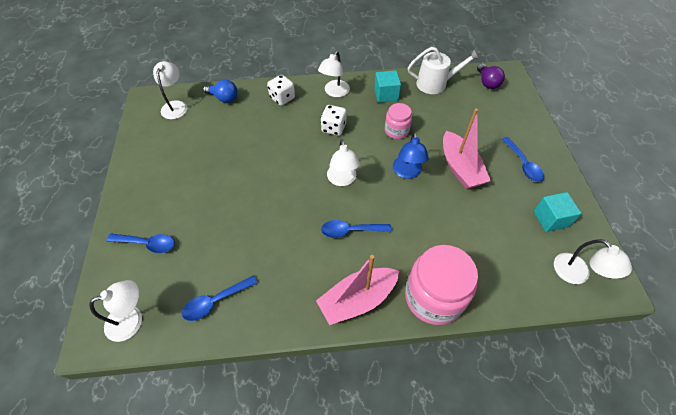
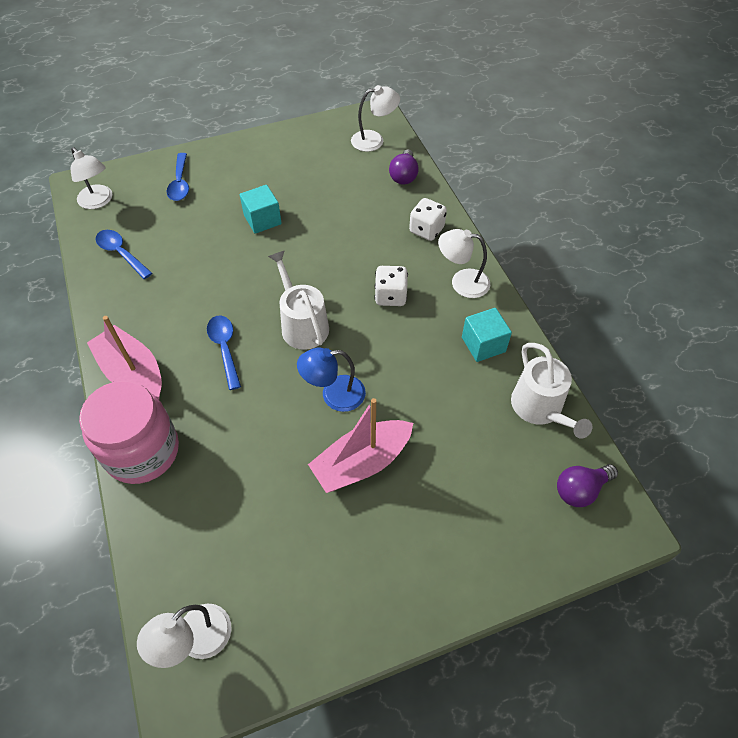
camera: 75 degrees right, 0 degrees up
blue light bulb [203,80,237,103] -> purple light bulb [389,149,419,185]
white lamp [327,139,360,186] -> white watering can [268,250,329,350]
pink jar [385,103,412,139] -> none
blue spoon [502,137,544,182] -> none
turquoise cube [533,192,581,232] -> turquoise cube moved to [240,185,282,234]

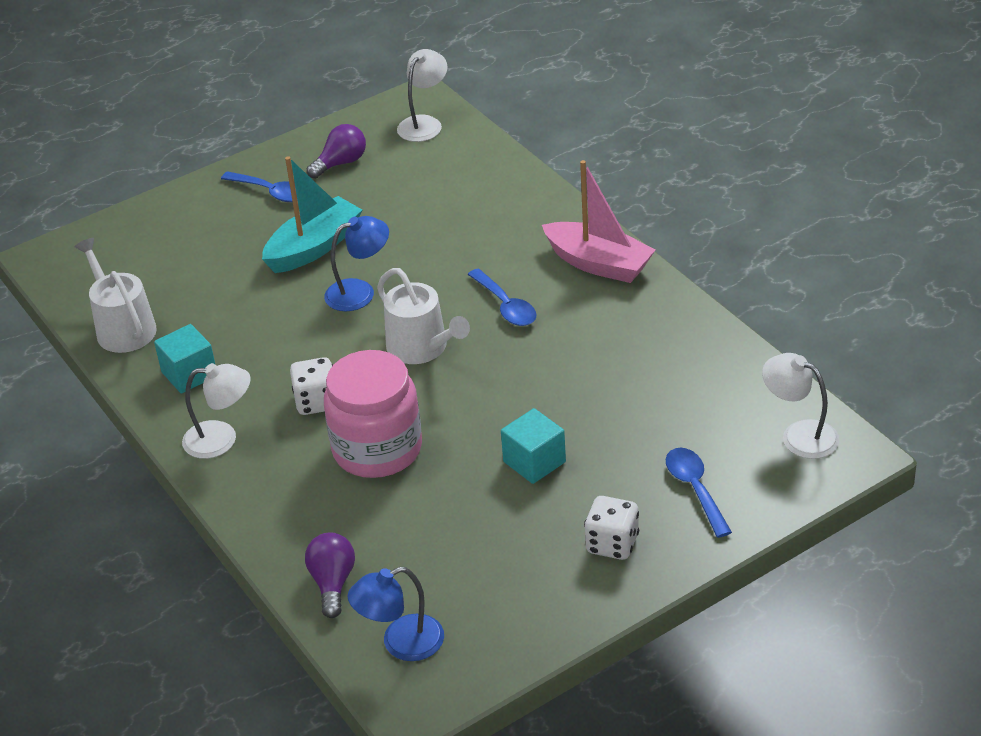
camera: 170 degrees right, 15 degrees down
pink jar [79,381,179,484] -> pink jar moved to [324,350,422,478]
blue spoon [96,230,152,279] -> blue spoon moved to [221,171,298,202]
pink boat [308,398,413,493] -> turquoise boat [262,156,362,273]
white lamp [351,85,400,152] -> blue lamp [348,567,444,661]
white dice [409,198,447,241] -> white dice moved to [584,496,639,560]
purple light bulb [557,464,618,507] -> purple light bulb moved to [307,124,366,179]

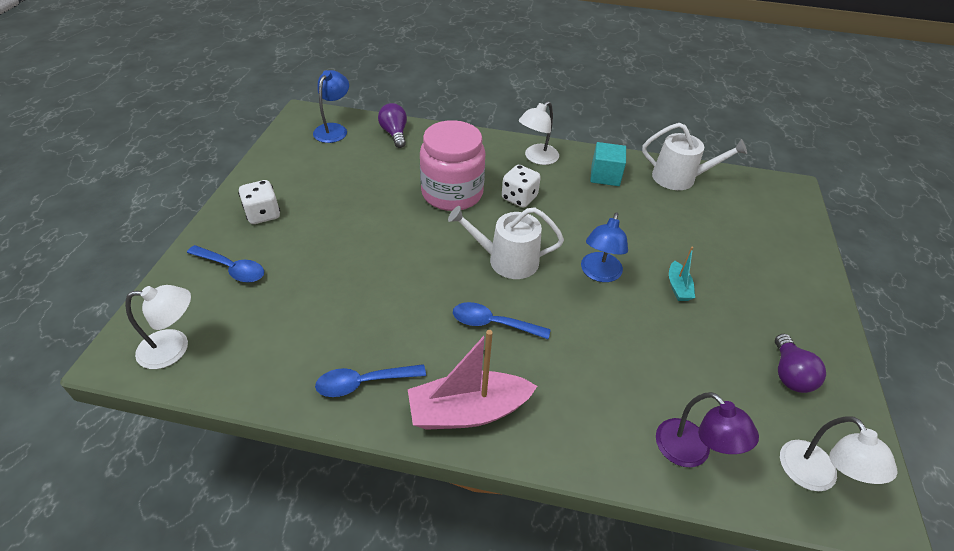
camera: 130 degrees right, 5 degrees up
blue spoon [221,171,298,202] -> blue spoon moved to [315,364,426,397]
turquoise boat [262,156,362,273] -> turquoise boat [669,247,695,301], size x0.48
purple light bulb [305,532,355,618] -> purple light bulb turned 150 degrees counterclockwise [378,103,407,148]
turquoise cube [501,408,566,484] -> none
none -> purple lamp [656,392,759,467]

